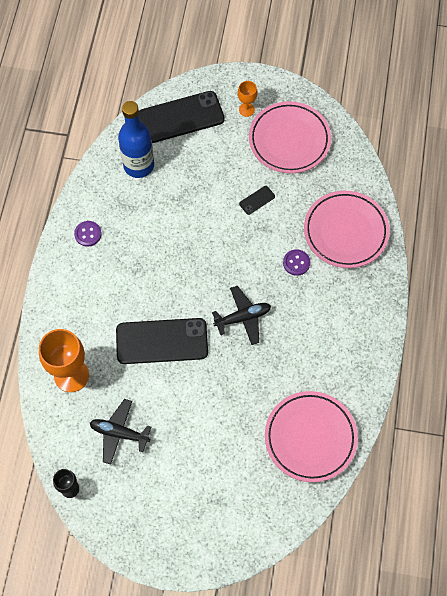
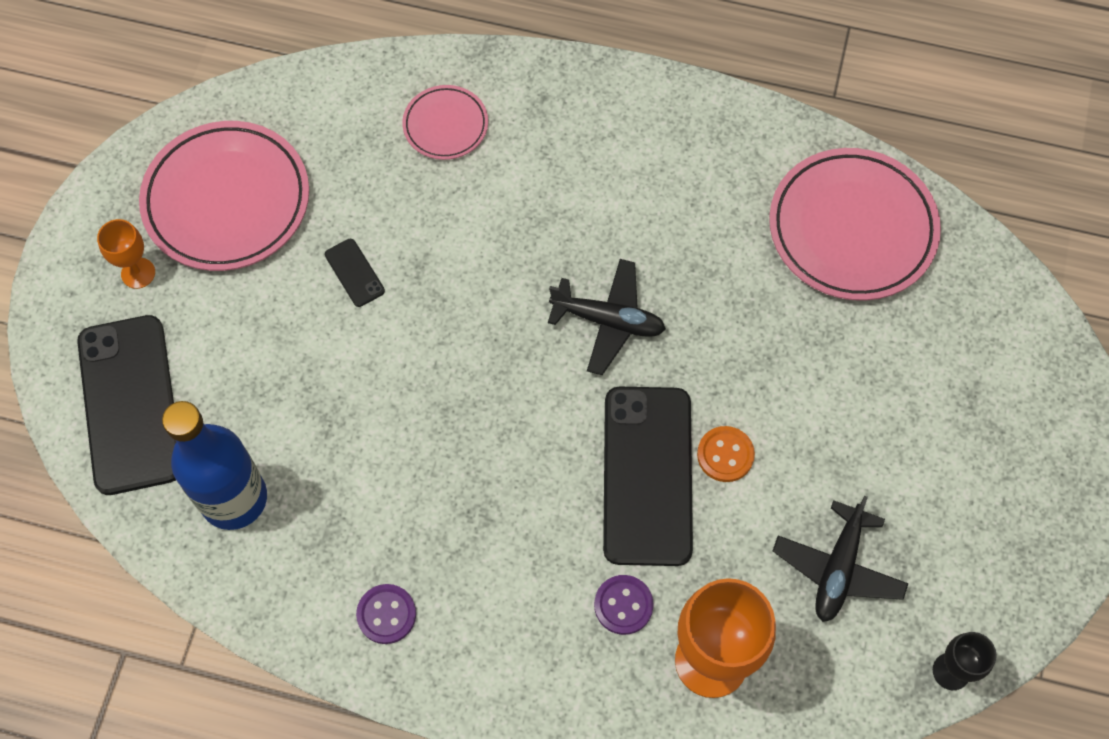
camera: 85 degrees left, 0 degrees up
black plane [212,286,271,345] -> black plane turned 120 degrees clockwise [548,259,666,375]
purple button [283,249,310,276] -> purple button moved to [594,575,654,635]
pink plate [304,191,390,268] -> pink plate [402,85,488,160], size x0.52
none -> orange button [697,426,755,482]

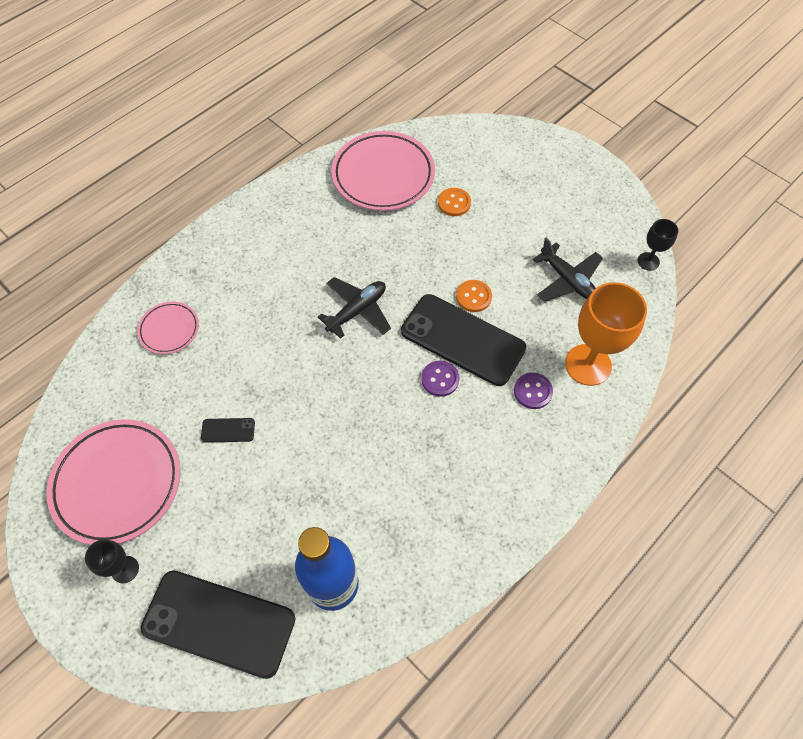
camera: 60 degrees left, 5 degrees down
orange goblet [97,219,155,289] -> black goblet [85,539,139,584]
purple button [356,584,416,644] -> purple button moved to [421,361,460,397]
none -> orange button [438,188,471,216]

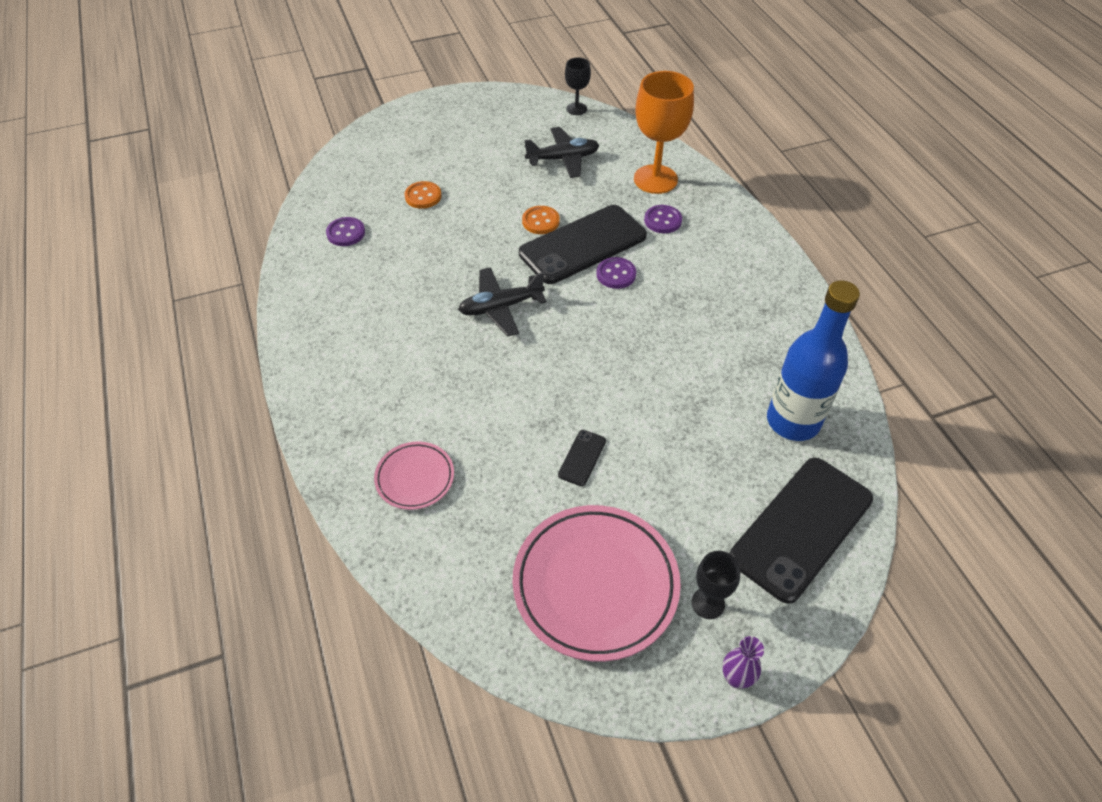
camera: 65 degrees left, 10 degrees down
black plane [318,277,391,339] -> black plane turned 90 degrees counterclockwise [458,267,547,337]
pink plate [331,131,435,211] -> purple button [326,217,365,246]
none -> purple vase [722,636,764,688]

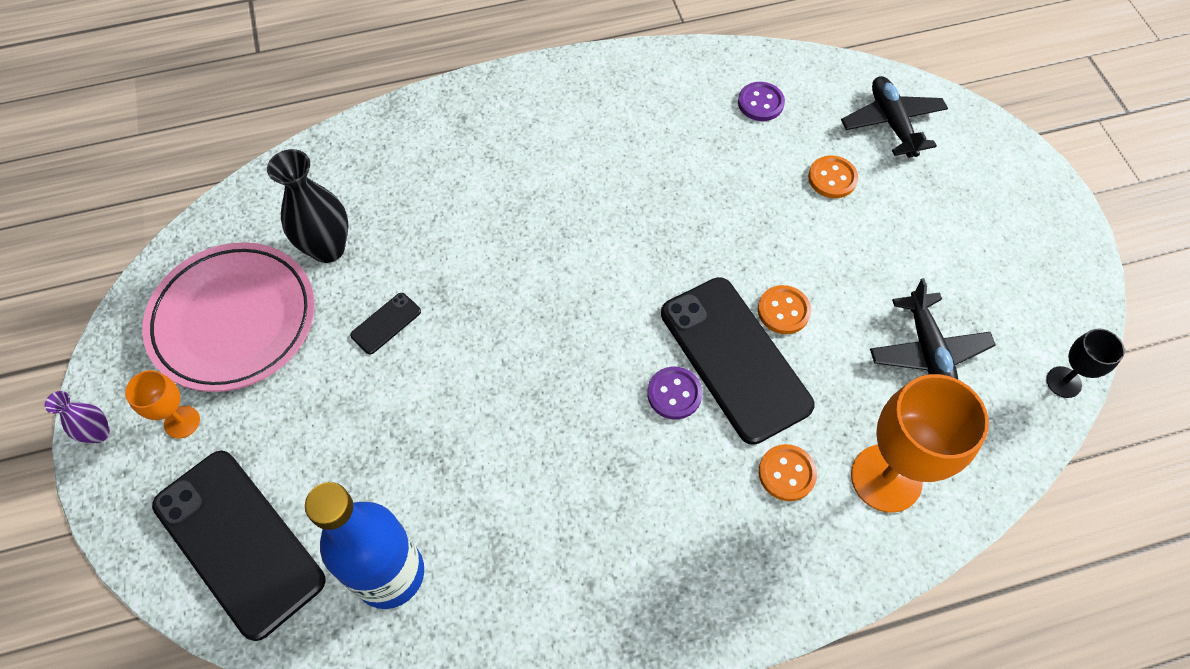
camera: 95 degrees right, 10 degrees up
pink plate [374,441,454,510] -> none
black plane [458,267,547,337] -> black plane moved to [841,76,948,158]
black phone [558,430,606,486] -> black phone turned 75 degrees counterclockwise [350,293,421,354]
purple button [644,205,682,233] -> orange button [759,444,817,501]
black goblet [692,551,740,619] -> orange goblet [125,370,200,439]
none -> black vase [267,149,348,263]

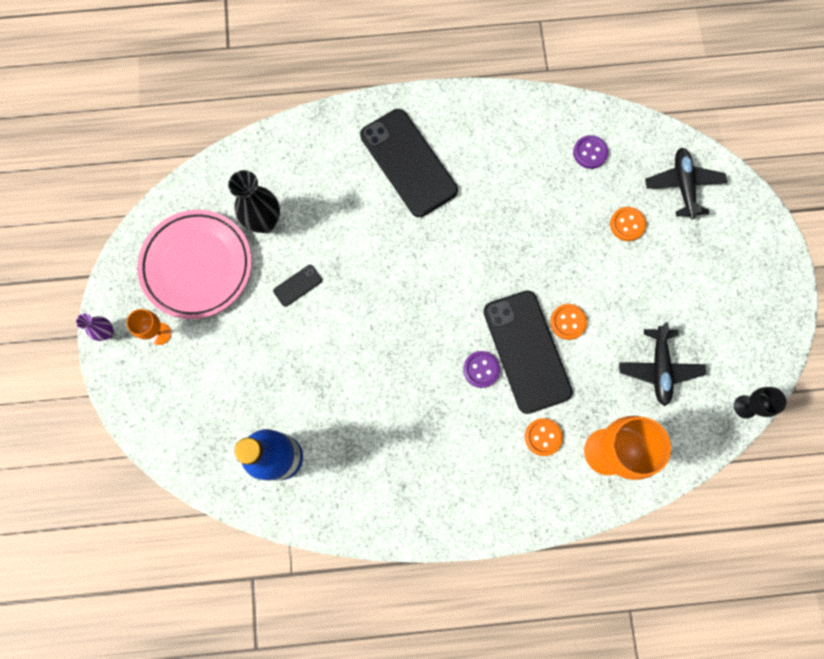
camera: 10 degrees right, 15 degrees up
black phone [152,451,325,641] -> black phone moved to [360,109,458,217]

